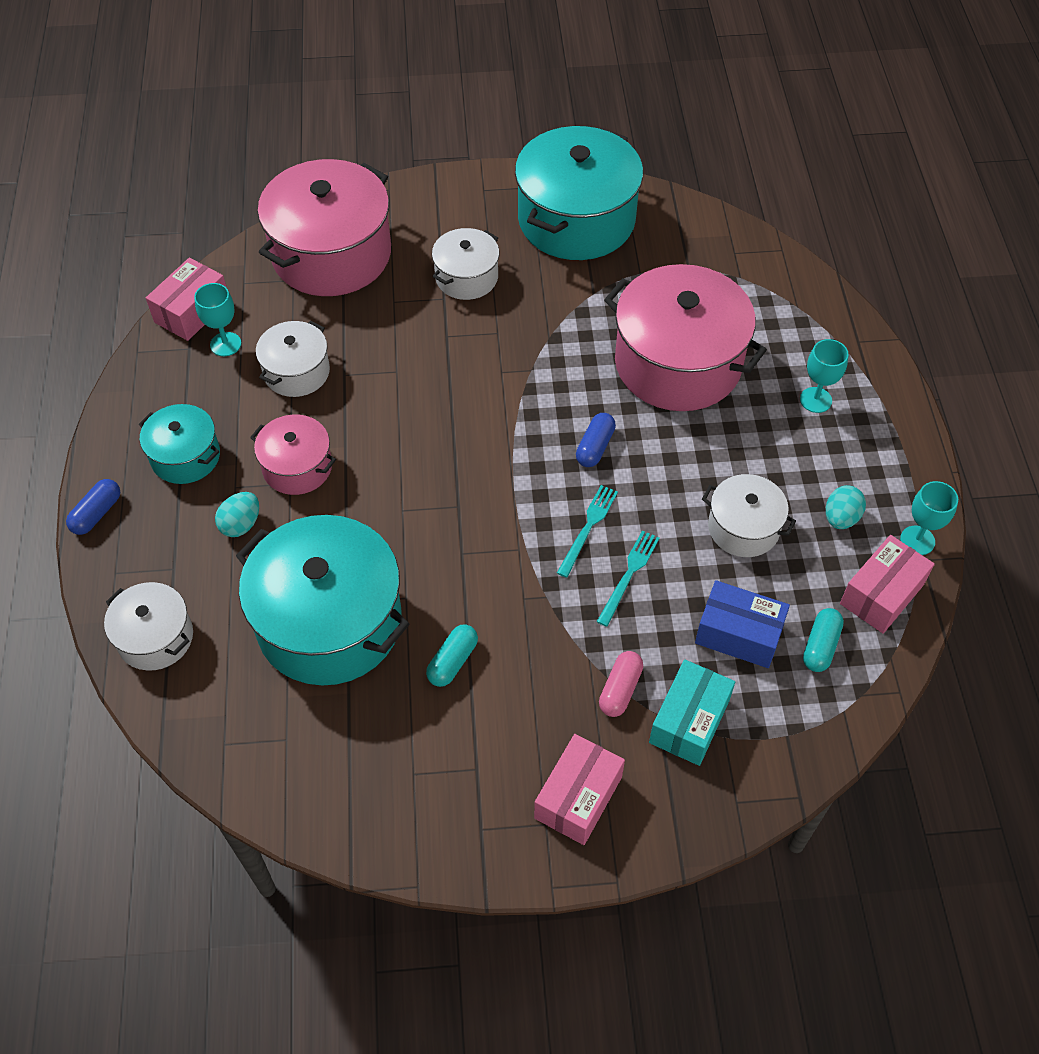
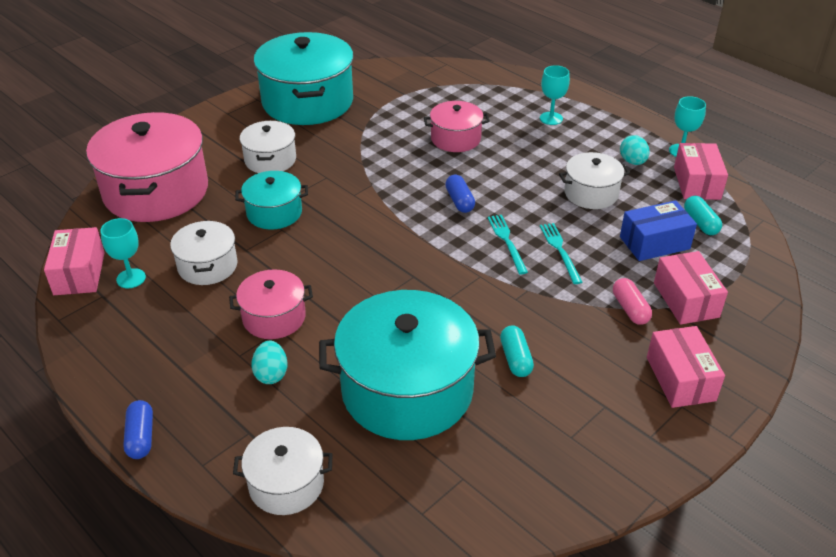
camera: 40 degrees left, 15 degrees down
turquoise pot [139,404,220,484] -> turquoise pot moved to [235,171,308,229]
pink pot [604,264,767,411] -> pink pot [424,101,490,152], size x0.52
turquoise box [649,659,735,766] -> pink box [654,251,728,325]

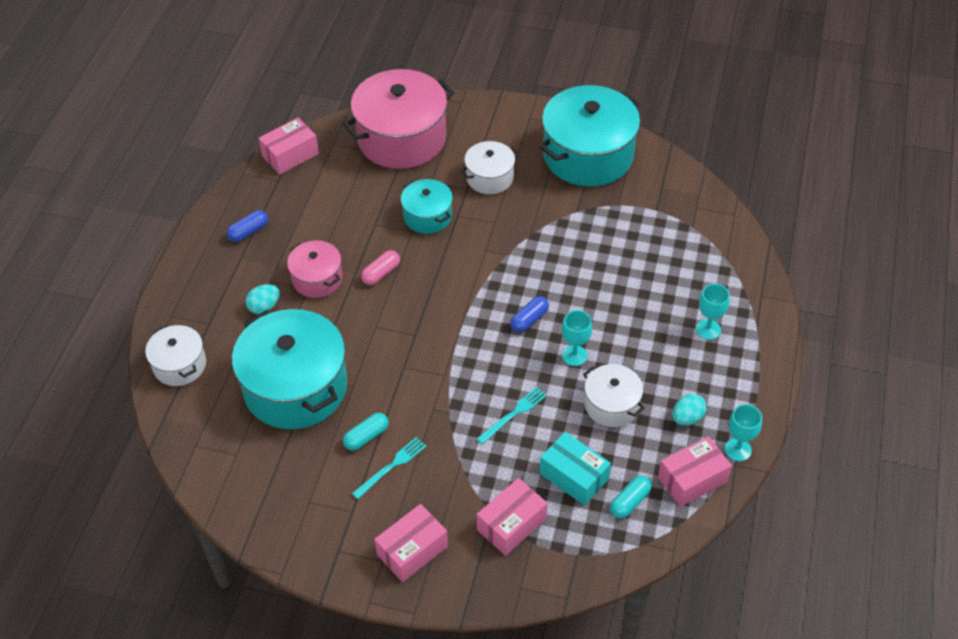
camera: 60 degrees right, 10 degrees up
turquoise goblet [100,218,146,288] -> turquoise goblet moved to [562,310,592,366]
blue capsule [123,400,153,459] -> blue capsule moved to [227,210,268,242]
white pot [170,220,238,285] -> none
pink pot [424,101,490,152] -> none
turquoise fork [488,215,528,274] -> turquoise fork moved to [352,437,427,499]
pink capsule [613,278,652,325] -> pink capsule moved to [361,250,400,285]
blue box [620,200,697,261] -> turquoise box [540,432,611,506]

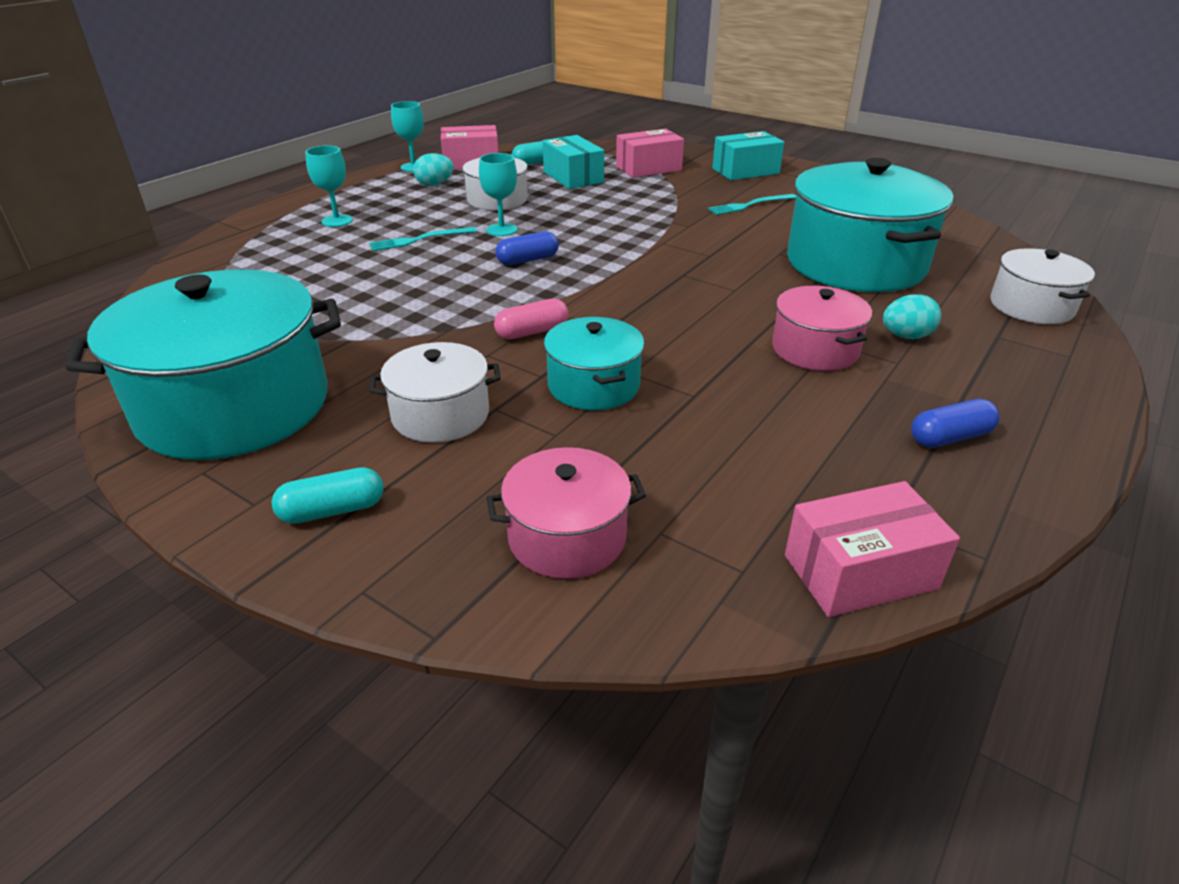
camera: 160 degrees left, 15 degrees down
pink pot [343,69,455,169] -> pink pot [486,447,646,579], size x0.52
turquoise capsule [343,413,389,451] -> turquoise capsule moved to [272,467,383,524]
pink capsule [361,250,400,285] -> pink capsule moved to [494,298,568,339]
pink box [374,504,448,582] -> turquoise box [712,131,784,180]
turquoise fork [477,387,547,444] -> turquoise fork moved to [369,227,477,251]

